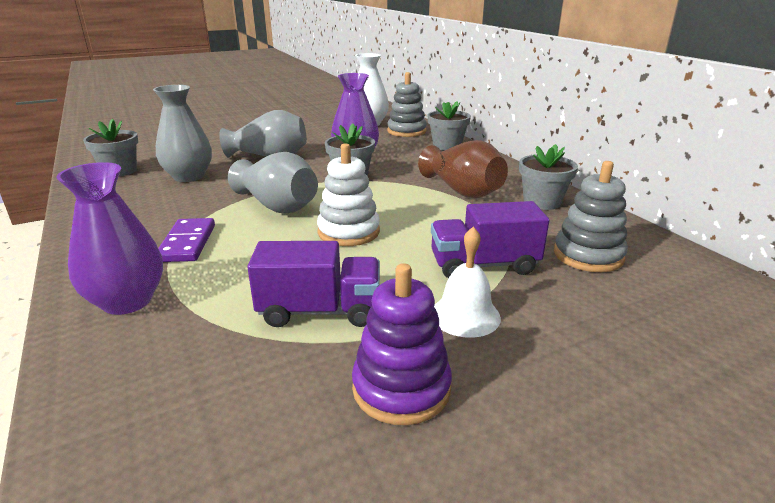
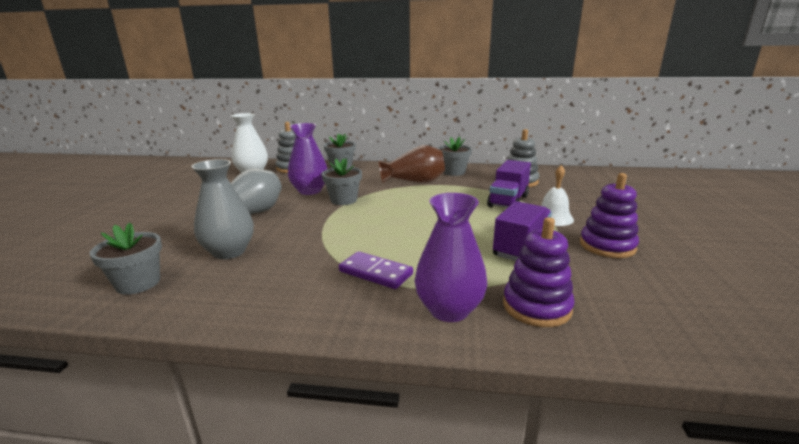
camera: 55 degrees left, 5 degrees down
grey vase [228,152,318,213] -> none
white stacking toy [317,143,380,246] -> none
none -> purple stacking toy [503,217,575,327]

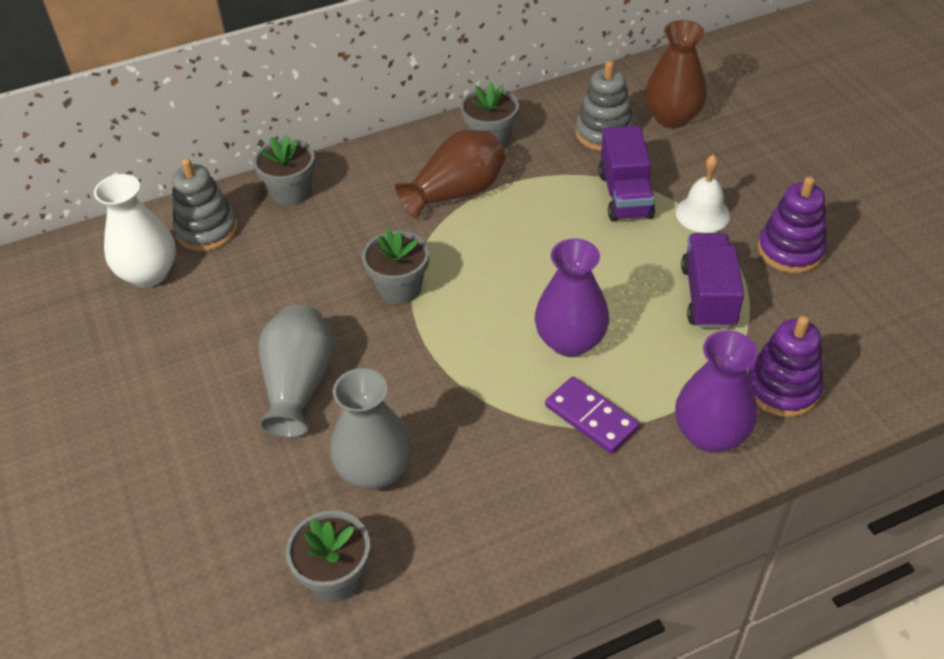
camera: 30 degrees left, 25 degrees up
purple vase [288,123,327,195] -> purple vase moved to [535,238,609,357]
purple domino [339,251,413,289] -> purple domino turned 45 degrees clockwise [545,377,639,454]
none -> brown vase [645,20,707,128]

